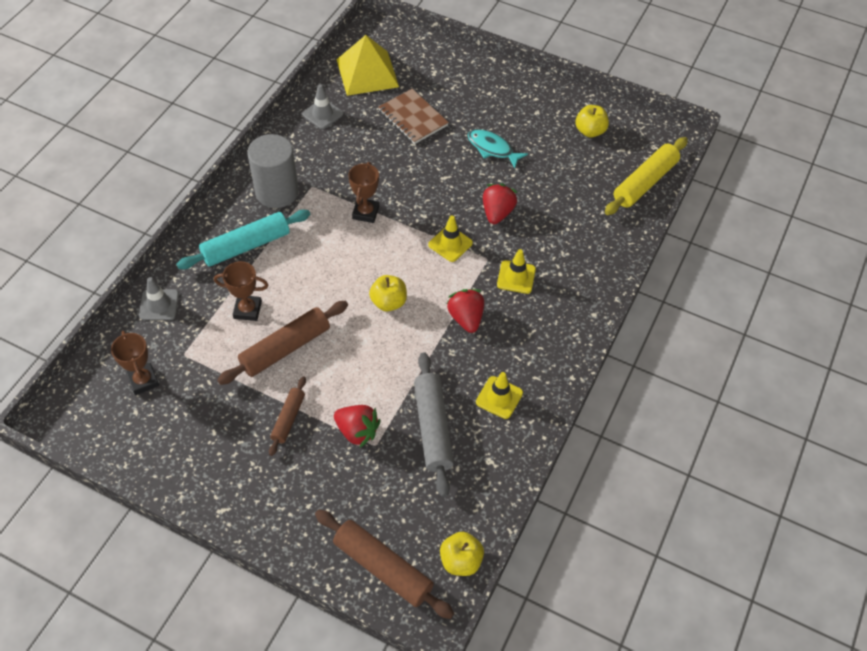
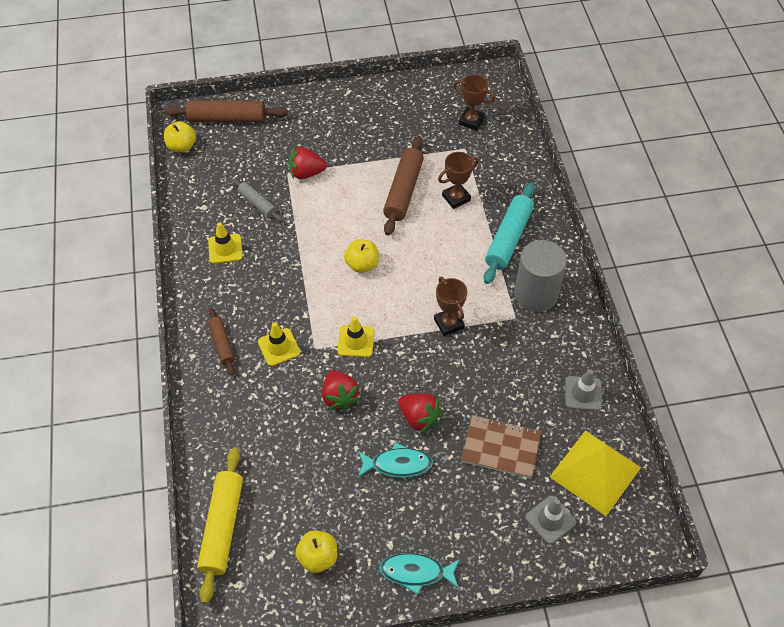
camera: 145 degrees right, 0 degrees up
grey traffic cone [139,277,179,320] -> grey traffic cone moved to [525,496,576,544]
brown rolling pin [269,376,306,456] -> brown rolling pin moved to [208,307,235,376]
grey rolling pin [414,352,454,497] -> grey rolling pin [232,178,283,222], size x0.58
red strawberry [447,289,484,333] -> red strawberry moved to [398,393,442,434]
none -> turquoise fish [379,553,460,595]

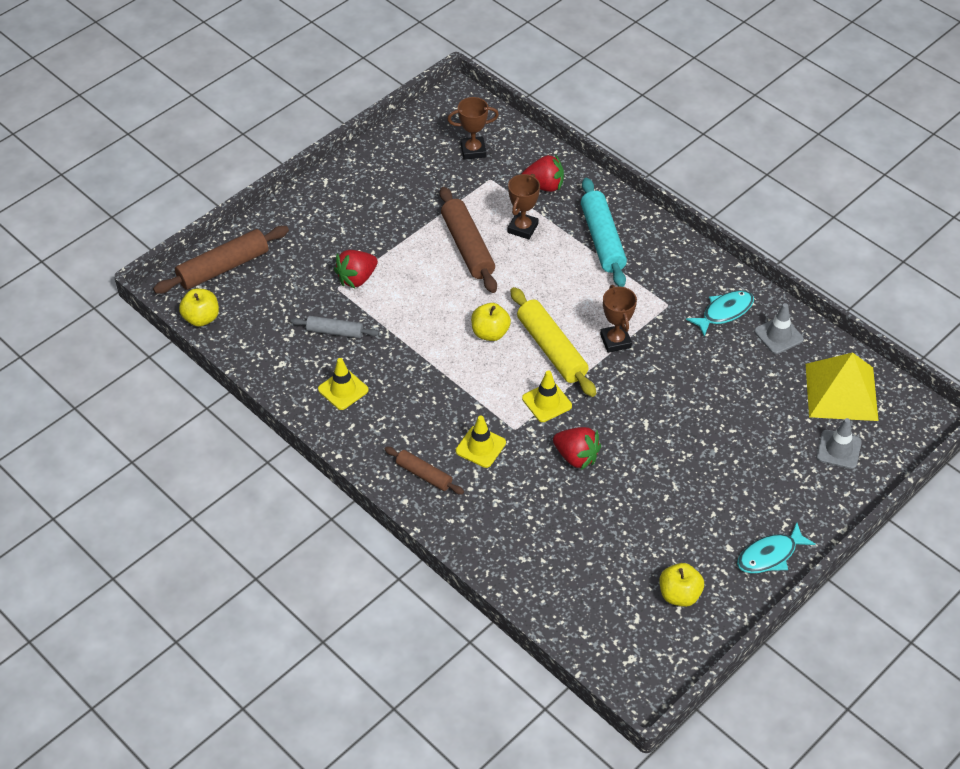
camera: 35 degrees left, 5 degrees down
yellow rolling pin [197,447,243,604] -> yellow rolling pin moved to [510,287,596,397]
turquoise fish [358,442,433,477] -> turquoise fish moved to [686,290,754,336]
red strawberry [398,393,442,434] -> red strawberry moved to [522,154,564,192]
brown trophy [434,277,467,336] -> brown trophy turned 45 degrees clockwise [600,285,637,353]
brown notebook [461,415,542,478] -> none
grey cylinder [514,240,567,312] -> none

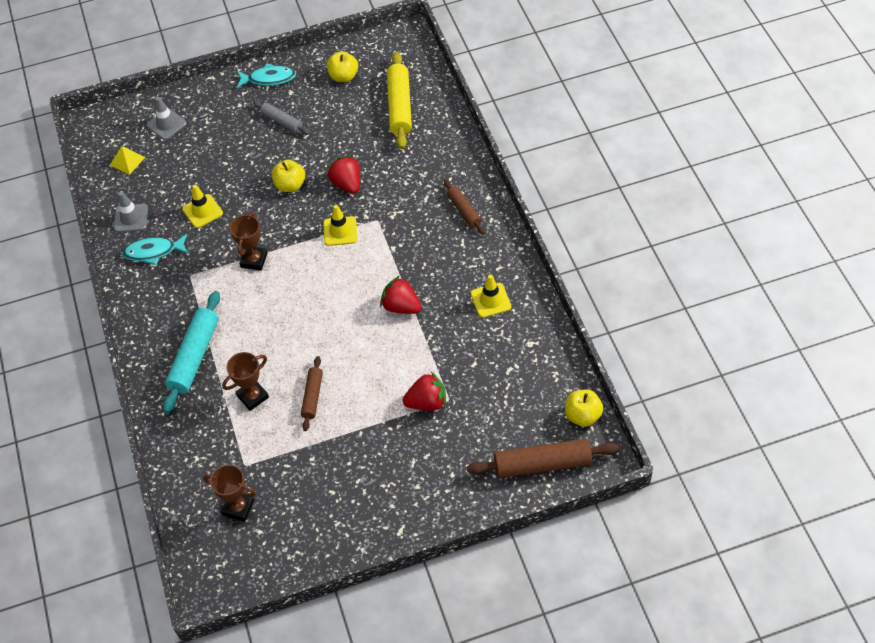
camera: 150 degrees left, 5 degrees up
grey rolling pin [291,316,379,338] -> grey rolling pin moved to [253,101,310,135]
brown rolling pin [440,187,497,293] -> brown rolling pin [301,356,323,431], size x0.58
yellow traffic cone [456,416,506,468] -> yellow traffic cone moved to [182,185,223,228]
yellow apple [471,303,511,341] -> yellow apple moved to [272,160,305,192]
yellow rolling pin [510,287,596,397] -> yellow rolling pin moved to [387,52,412,149]
red strawberry [522,154,564,192] -> red strawberry moved to [380,276,422,314]
yellow pyramid [806,352,879,421] -> yellow pyramid [110,146,145,175], size x0.47

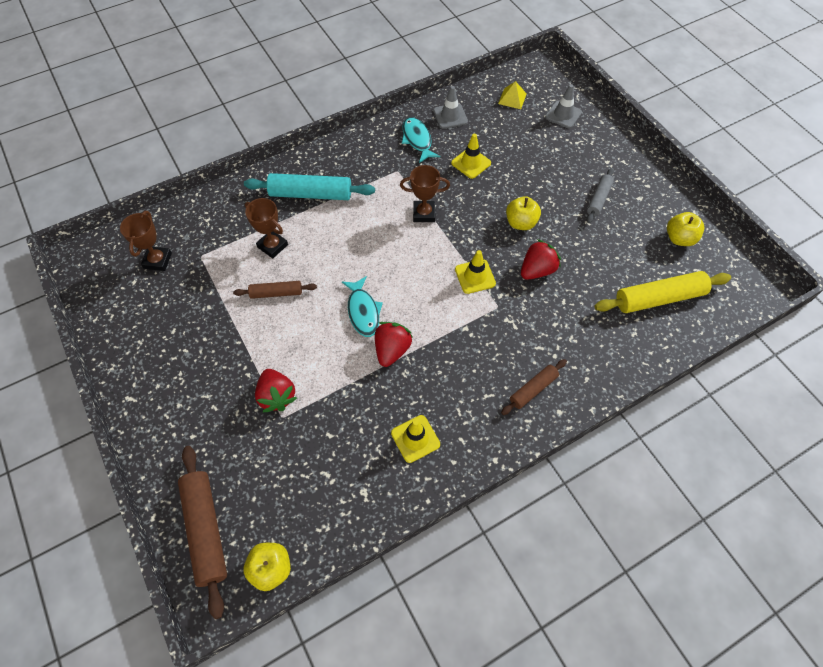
camera: 75 degrees right, 5 degrees up
turquoise fish [237,63,296,88] -> turquoise fish moved to [342,276,383,337]

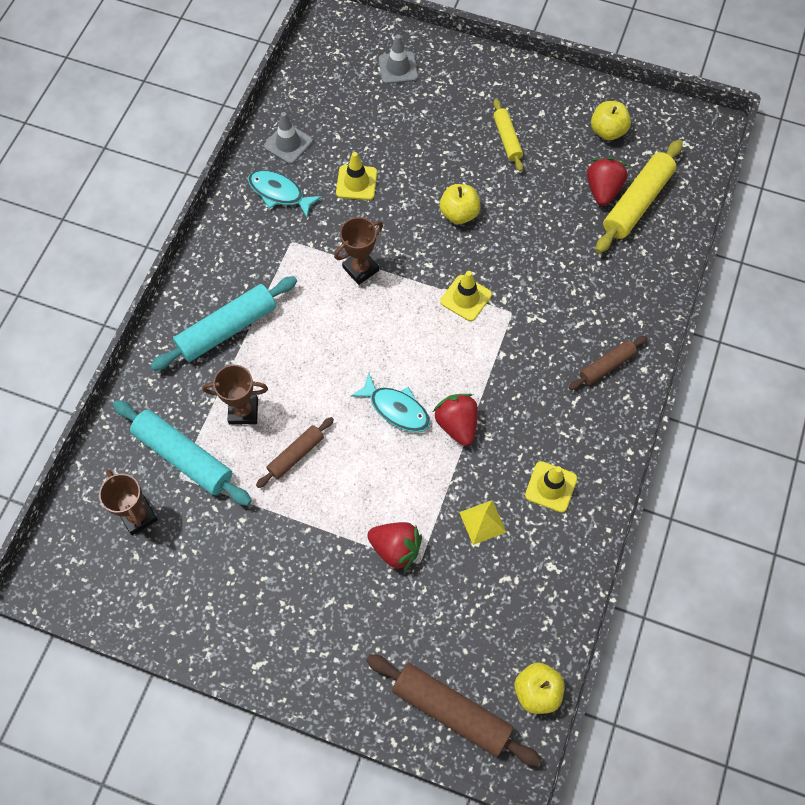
camera: 40 degrees left, 5 degrees up
yellow pyramid [498,81,527,109] -> yellow pyramid moved to [459,500,506,545]
brown rolling pin [501,359,567,415] -> brown rolling pin turned 45 degrees clockwise [569,336,647,390]
red strawberry [521,239,561,280] -> red strawberry moved to [587,158,628,206]
grey rolling pin [587,168,614,223] -> yellow rolling pin [493,99,523,172]
none -> turquoise rolling pin [113,400,252,506]

